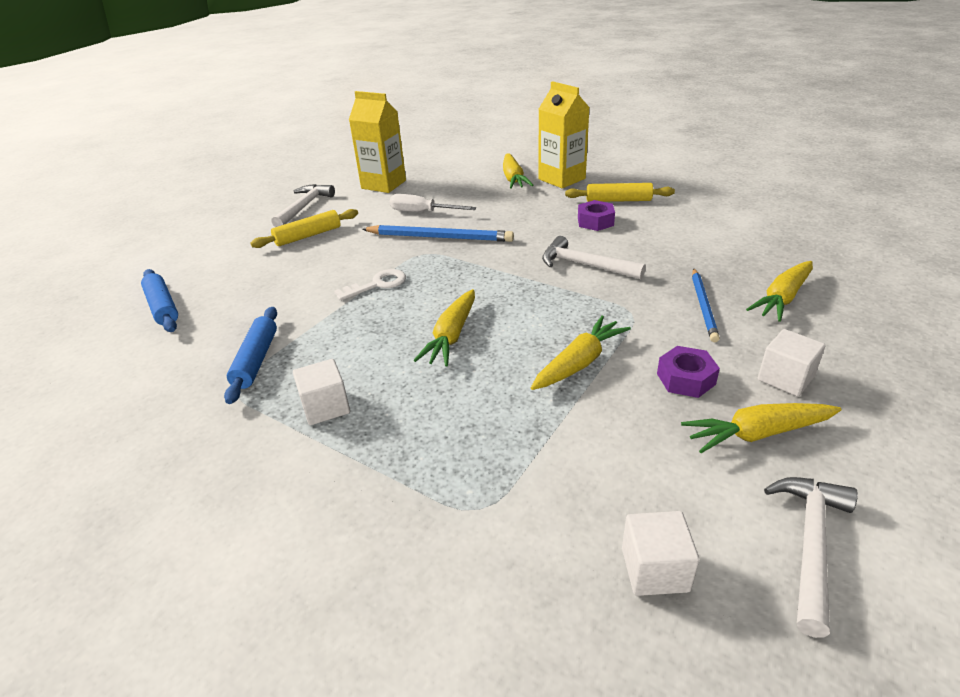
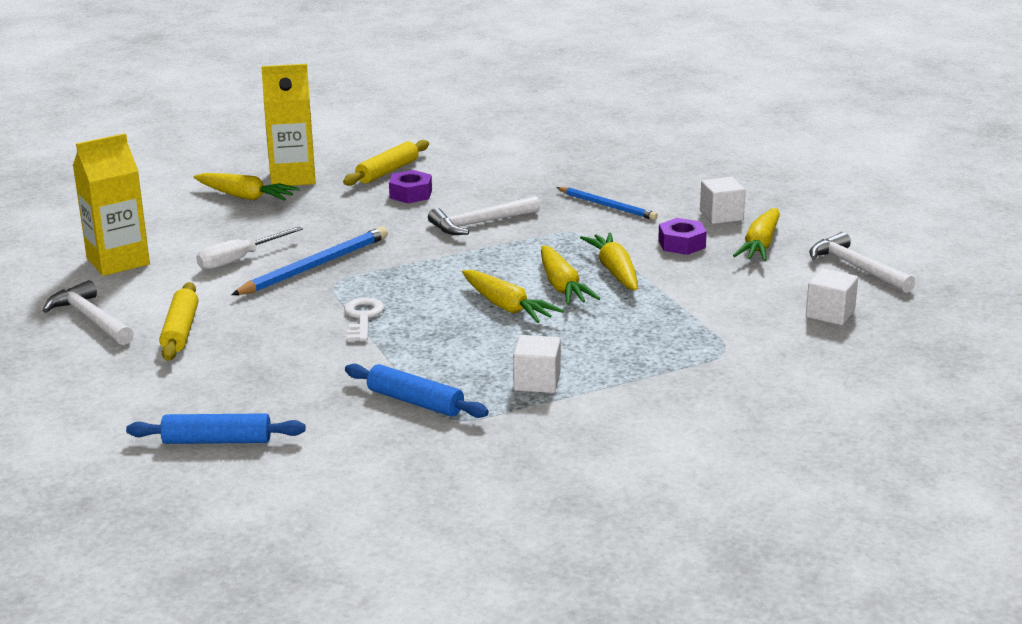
camera: 60 degrees left, 10 degrees down
yellow carrot [746,261,813,322] -> yellow carrot moved to [541,245,601,305]

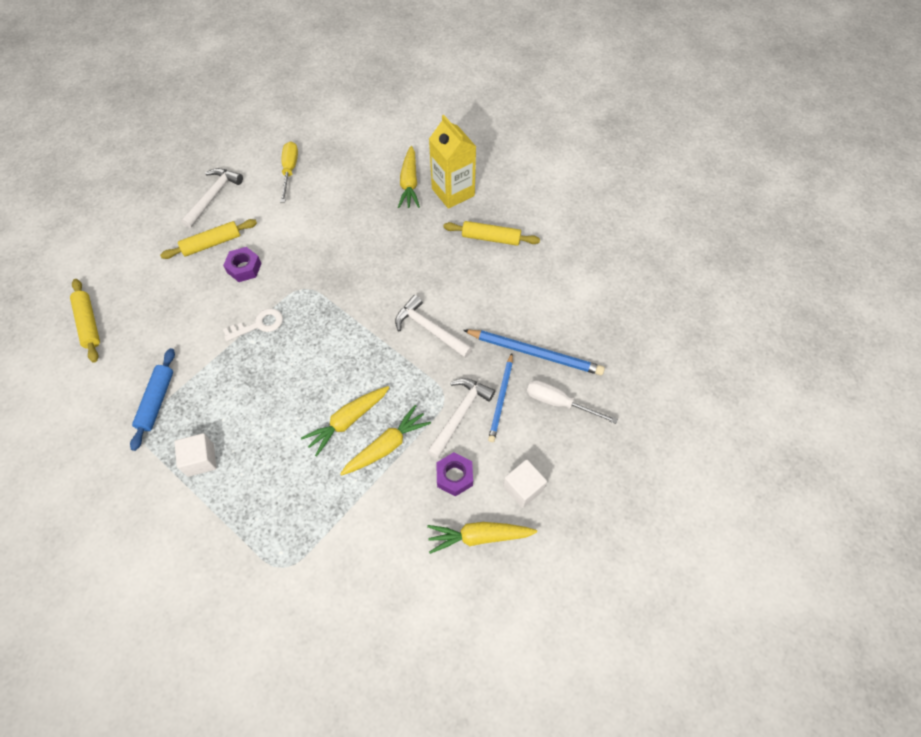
camera: 65 degrees right, 35 degrees up
yellow carton [73,133,150,276] -> yellow screwdriver [280,141,298,203]
blue rolling pin [126,413,305,444] -> yellow rolling pin [70,279,100,363]
white screwdriver [196,227,303,270] -> white screwdriver moved to [527,380,618,424]
blue pencil [231,227,388,295] -> blue pencil moved to [463,329,605,375]
purple nut [389,170,432,203] -> purple nut moved to [223,247,262,282]
yellow carrot [462,270,564,323] -> none
white cube [806,269,858,325] -> none
white hammer [809,232,915,293] -> white hammer moved to [427,378,495,459]

